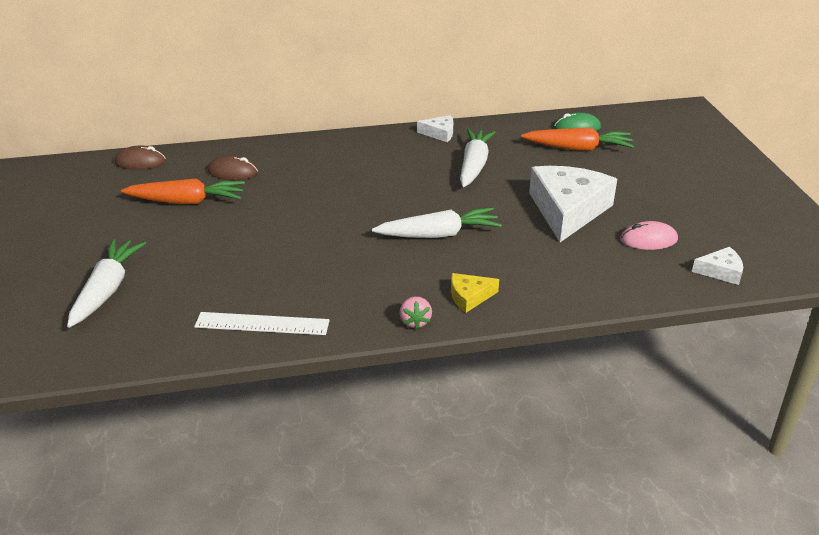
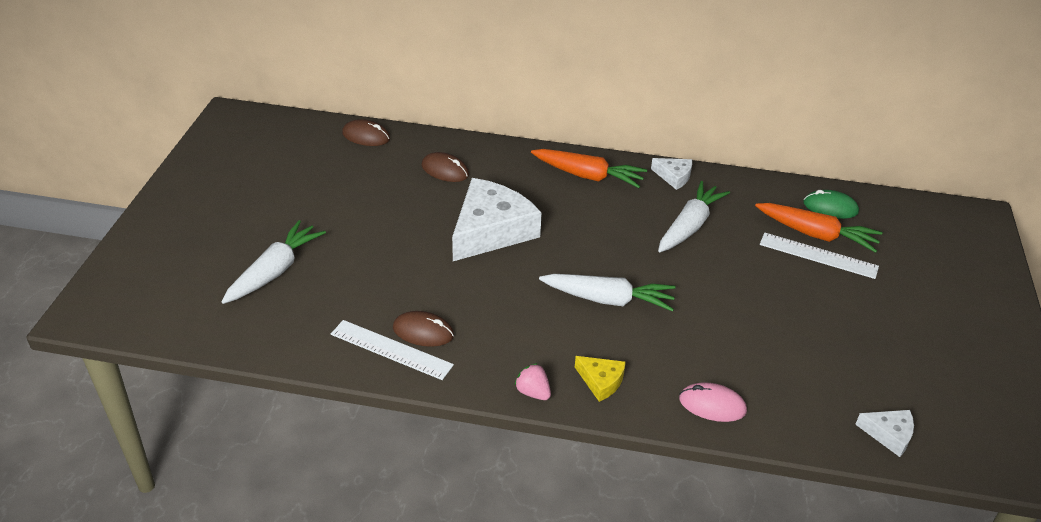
camera: 20 degrees right, 5 degrees up
orange carrot [121,179,245,204] -> orange carrot moved to [531,149,647,188]
pink strawberry [400,296,432,329] -> pink strawberry turned 120 degrees clockwise [514,363,551,400]
yellow cheese [451,273,499,313] -> yellow cheese turned 150 degrees counterclockwise [575,356,626,402]
white cheese [529,166,617,242] -> white cheese moved to [452,178,542,261]
pink mouse [620,221,678,250] -> pink mouse moved to [679,382,747,422]
none -> brown mouse [393,311,454,347]
none -> white ruler [760,233,879,279]

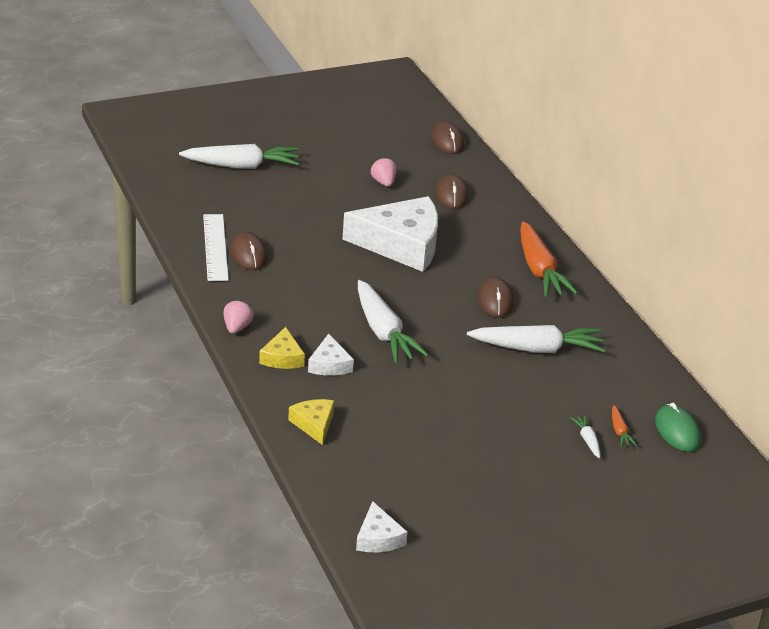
camera: 55 degrees right, 5 degrees down
white cheese [651,158,692,190] -> white cheese moved to [308,334,354,376]
pink mouse [679,382,747,422] -> yellow cheese [288,399,334,445]
orange carrot [755,203,883,253] -> orange carrot [612,405,637,447], size x0.43
white ruler [760,233,879,279] -> white carrot [570,415,600,458]
none -> pink strawberry [371,157,397,187]
none -> brown mouse [477,277,514,318]

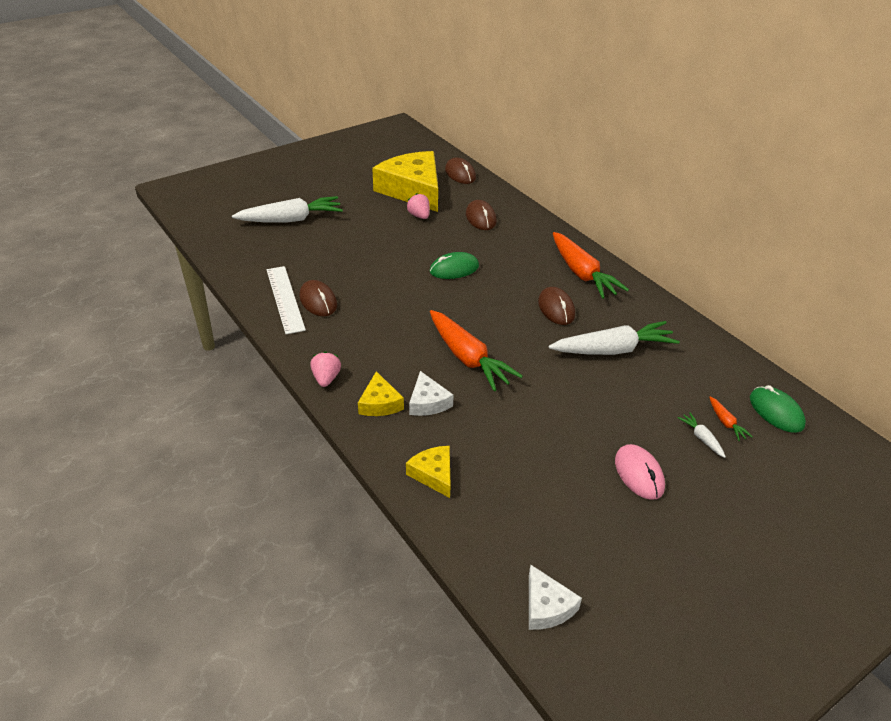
camera: 10 degrees left, 5 degrees up
white cheese [343,196,438,272] -> green mouse [430,252,479,279]
white carrot [358,280,429,364] -> orange carrot [430,310,523,391]
none -> yellow cheese [372,151,438,212]
none -> pink mouse [615,444,665,500]

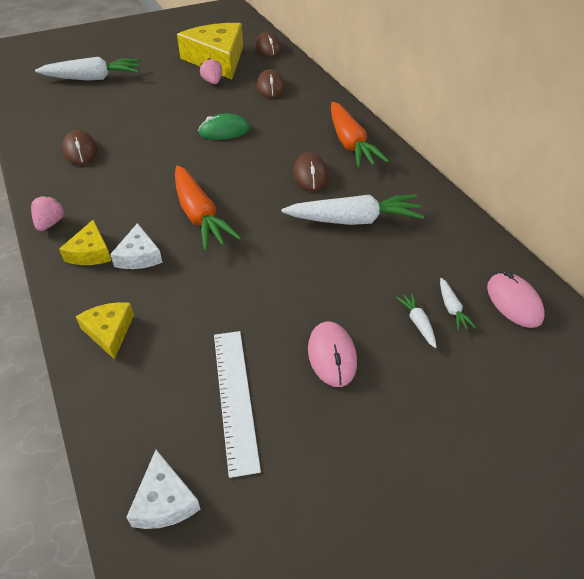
camera: 10 degrees right, 5 degrees up
white ruler [267,266,306,334] -> white ruler moved to [214,331,261,478]
orange carrot [709,396,753,441] -> white carrot [440,278,476,331]
green mouse [750,385,806,433] -> pink mouse [487,271,545,328]

